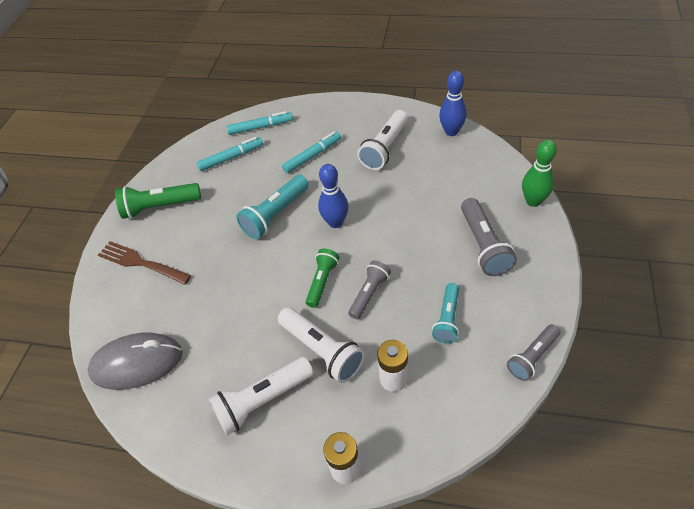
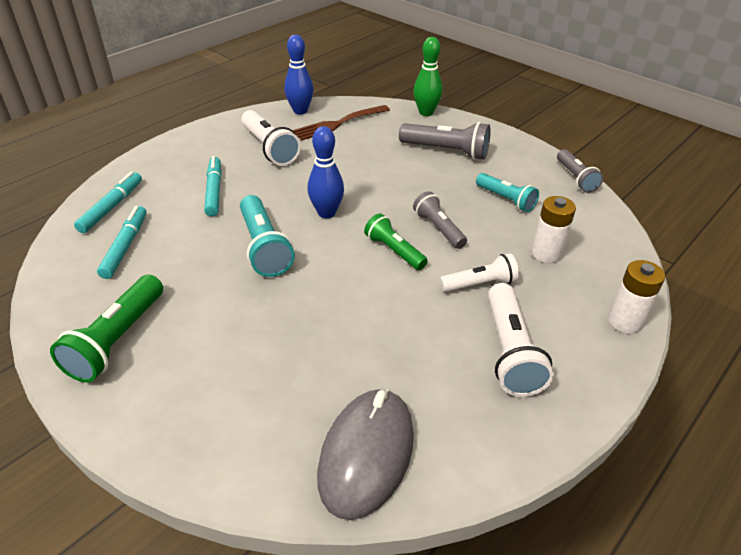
camera: 65 degrees left, 10 degrees down
brown fork [98,241,191,285] -> brown fork moved to [293,105,390,141]
white flashlight [278,307,365,383] -> white flashlight [439,253,519,292], size x0.66

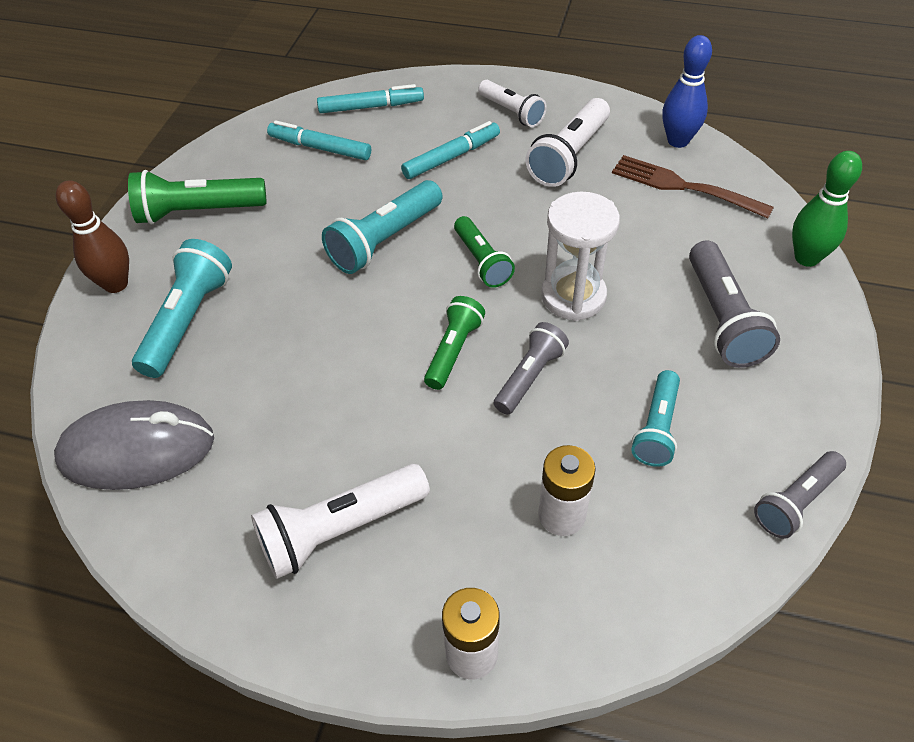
camera: 65 degrees right, 10 degrees up
turquoise marker [97,206,147,279] -> turquoise marker turned 135 degrees counterclockwise [267,120,371,160]
blue bowling pin [308,126,344,218] -> green flashlight [454,216,515,288]
white flashlight [439,253,519,292] -> white flashlight moved to [478,80,547,127]
none -> brown bowling pin [55,181,129,293]
none -> turquoise flashlight [132,239,232,378]
none -> white hourglass [541,192,620,321]

